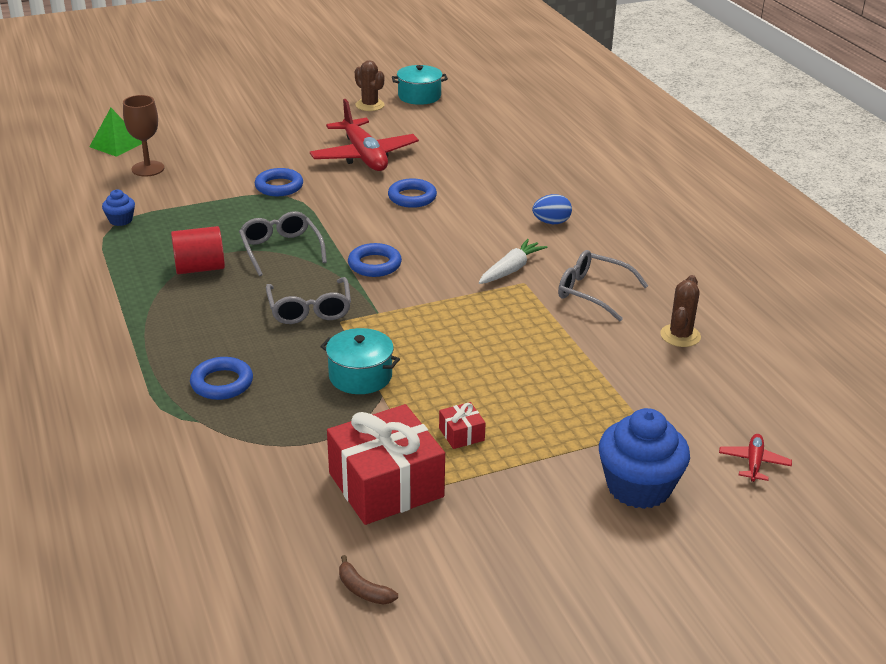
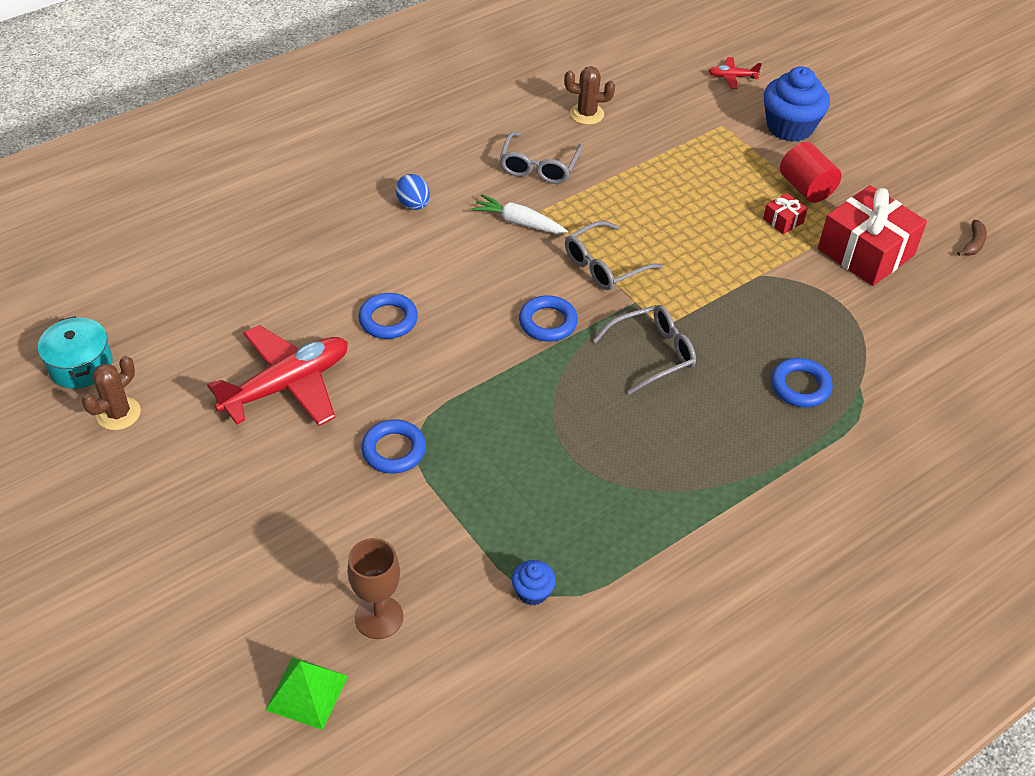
camera: 105 degrees left, 15 degrees up
red cylinder [171,226,225,274] -> red cylinder moved to [780,142,842,203]
grey glasses [239,211,327,276] -> grey glasses moved to [565,221,663,290]
turquoise pot [320,328,400,394] -> none

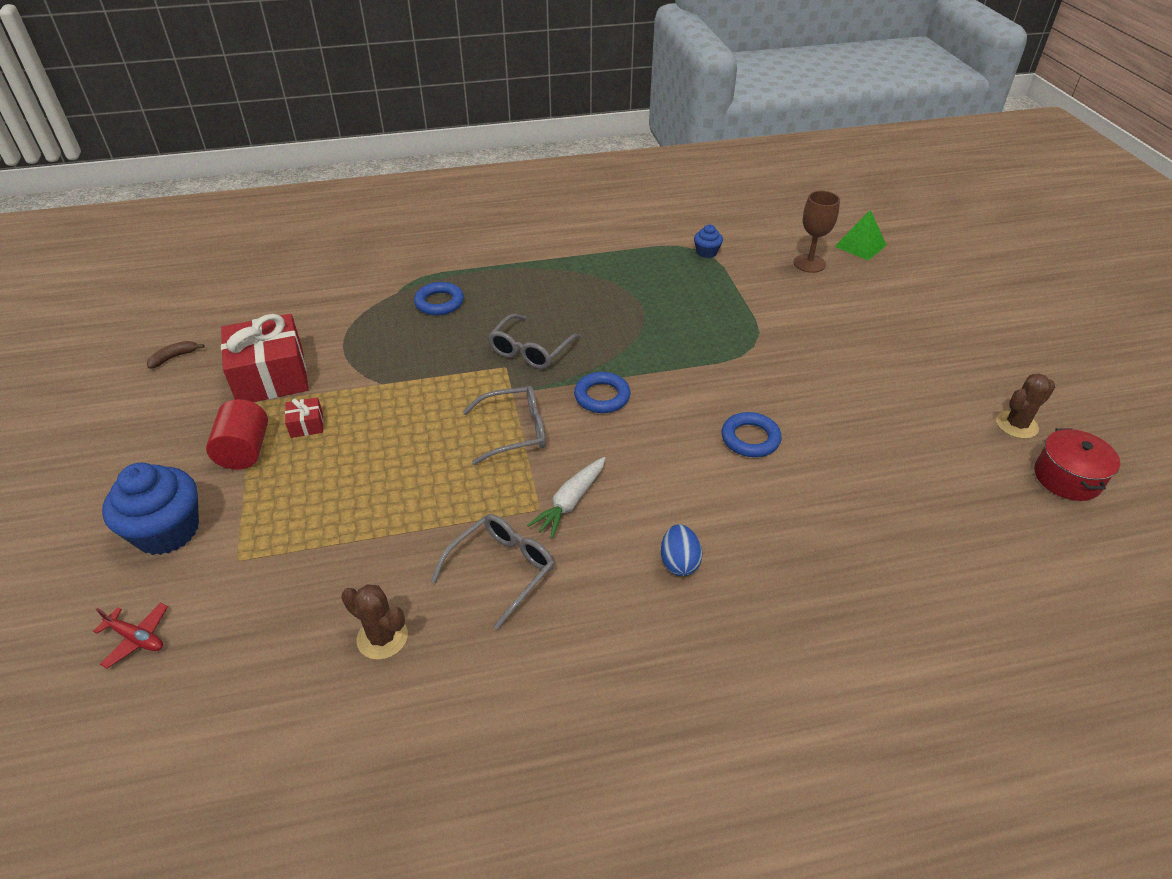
camera: 155 degrees left, 5 degrees down
turquoise pot [38,316,113,389] -> red pot [1034,428,1120,501]
red plane [207,325,348,426] -> none
blue ring [361,420,426,474] -> none
white carrot [471,194,568,234] -> white carrot turned 75 degrees clockwise [527,457,606,539]
grey glasses [593,305,696,395] -> grey glasses turned 60 degrees counterclockwise [488,314,581,369]

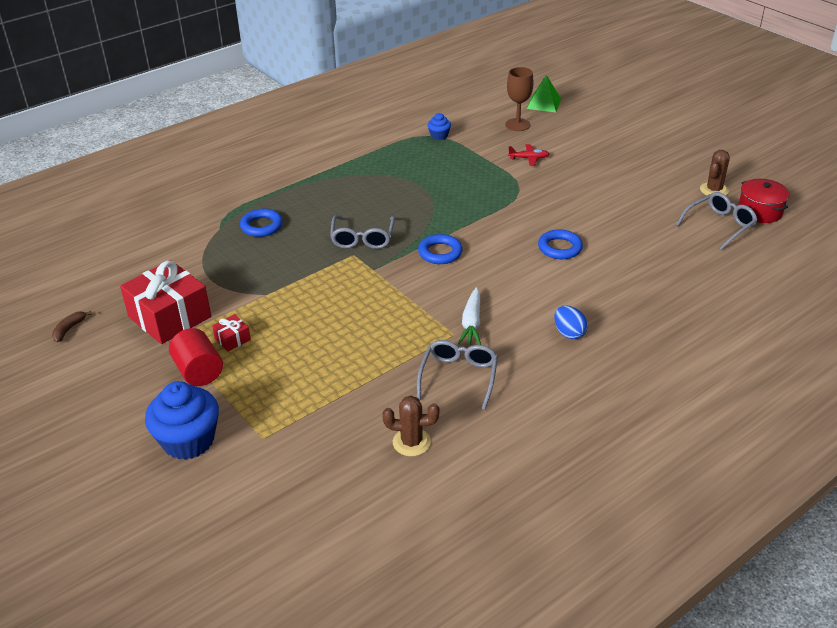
camera: 25 degrees left, 5 degrees down
red plane [93,603,168,669] -> red plane moved to [508,144,549,166]
grey glasses [463,386,546,465] -> grey glasses moved to [676,192,758,250]

